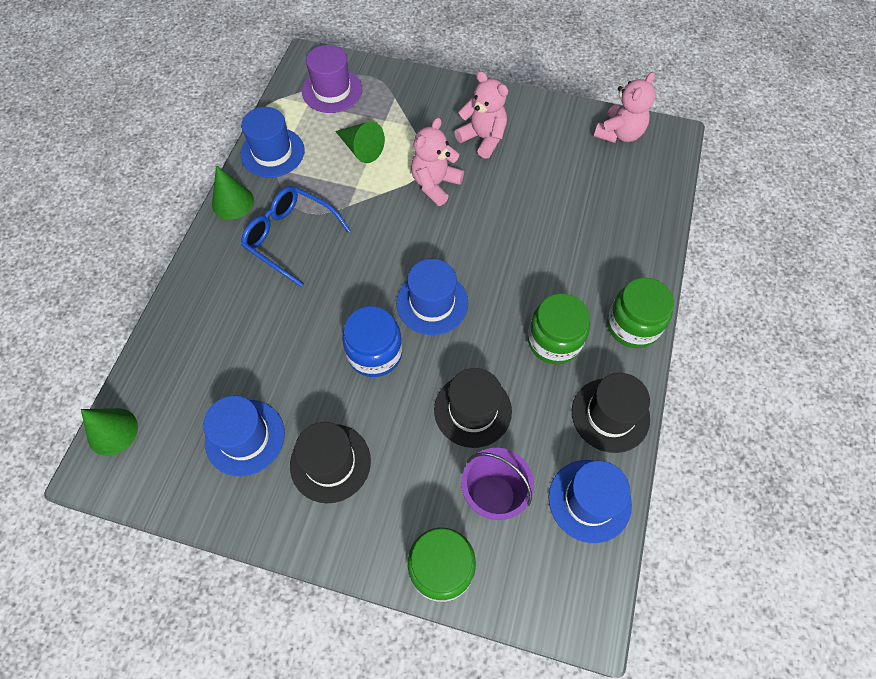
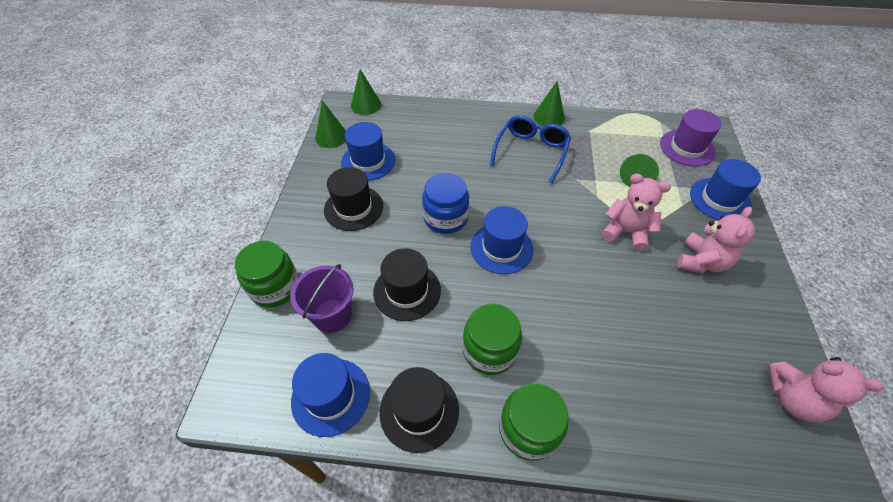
camera: 80 degrees right, 10 degrees down
blue hat [240,107,305,178] -> blue hat moved to [690,159,761,220]
none -> green cone [315,101,346,148]

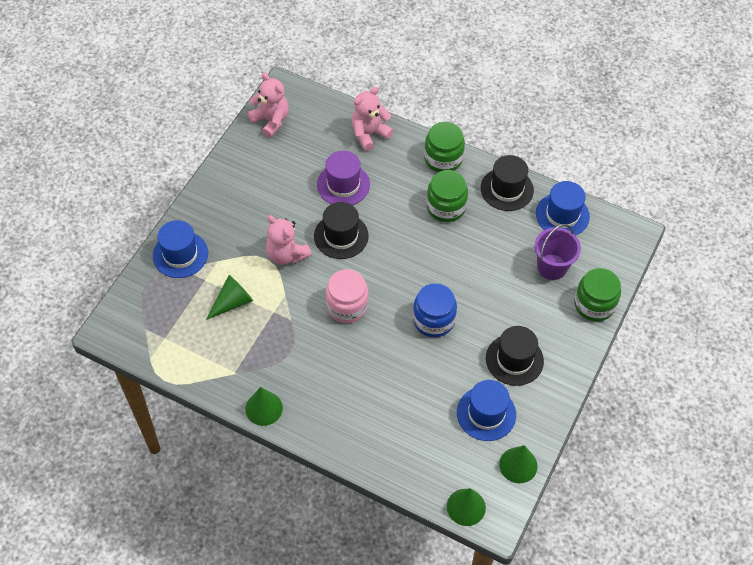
camera: 160 degrees left, 5 degrees up
black hat [373,248,441,321] -> black hat moved to [314,202,369,259]
blue hat [470,206,533,274] -> none
blue glasses [490,115,571,184] -> none
purple hat [660,109,722,166] -> purple hat moved to [317,151,370,205]
pink teddy bear [677,206,755,274] -> pink teddy bear moved to [351,87,393,151]
none -> pink jar [325,269,369,323]

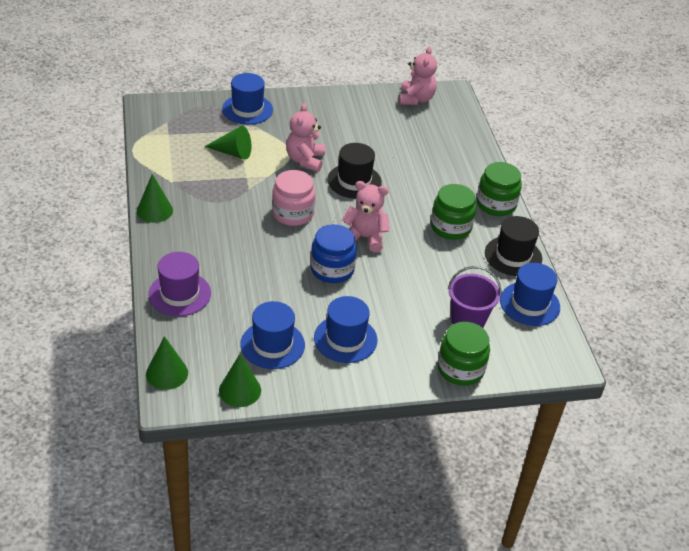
camera: 50 degrees right, 15 degrees down
purple hat [317,151,370,205] -> purple hat moved to [148,252,211,316]
pink teddy bear [351,87,393,151] -> pink teddy bear moved to [342,181,389,252]
black hat [486,326,544,386] -> blue hat [314,296,377,363]

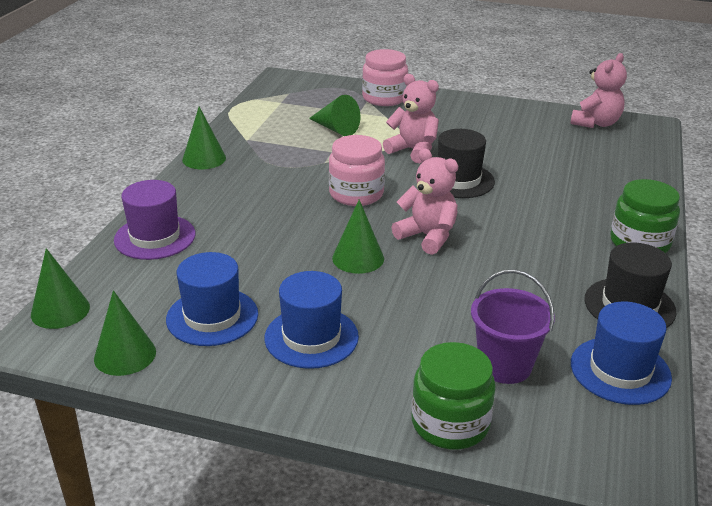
camera: 30 degrees right, 10 degrees down
blue hat [222,73,273,125] -> pink jar [362,49,408,106]
pink teddy bear [286,103,325,172] -> pink teddy bear turned 90 degrees clockwise [383,74,439,163]
blue jar [311,224,357,283] -> green cone [332,200,384,274]
green jar [431,184,476,240] -> none

